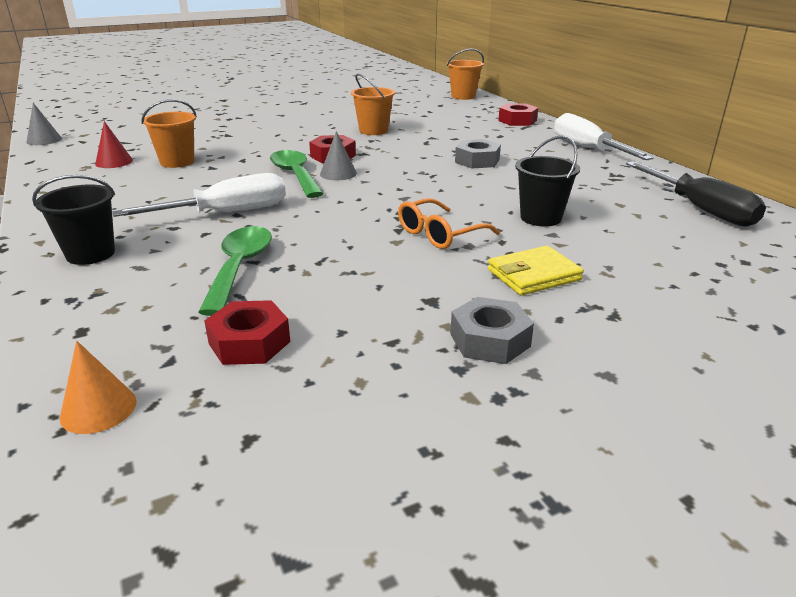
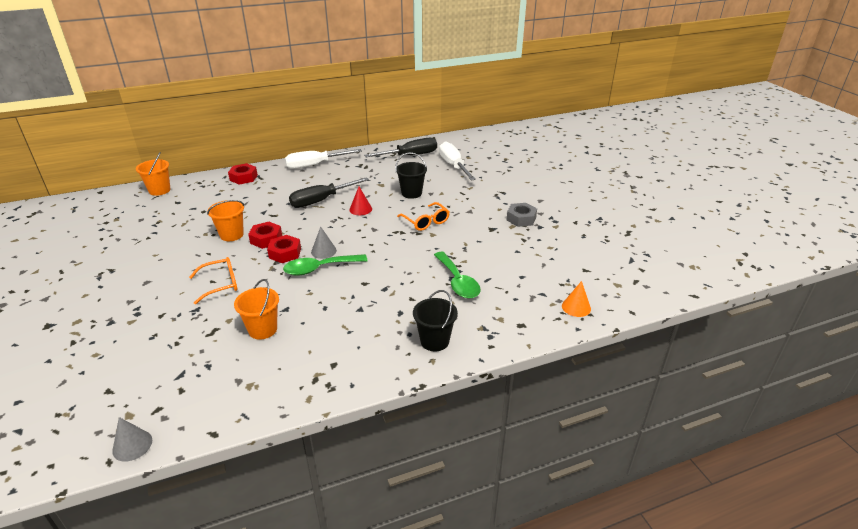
camera: 85 degrees left, 5 degrees up
red cone [95,121,133,168] -> red cone moved to [349,187,372,215]
white screwdriver [113,173,286,217] -> white screwdriver moved to [439,141,476,181]
green spoon [198,226,272,316] -> green spoon turned 120 degrees counterclockwise [434,252,481,299]
red nut [204,300,291,365] -> red nut moved to [248,222,282,249]
grey nut [455,139,501,169] -> black screwdriver [289,177,369,208]
yellow wallet [488,246,584,296] -> none
none -> orange glasses [189,257,238,304]

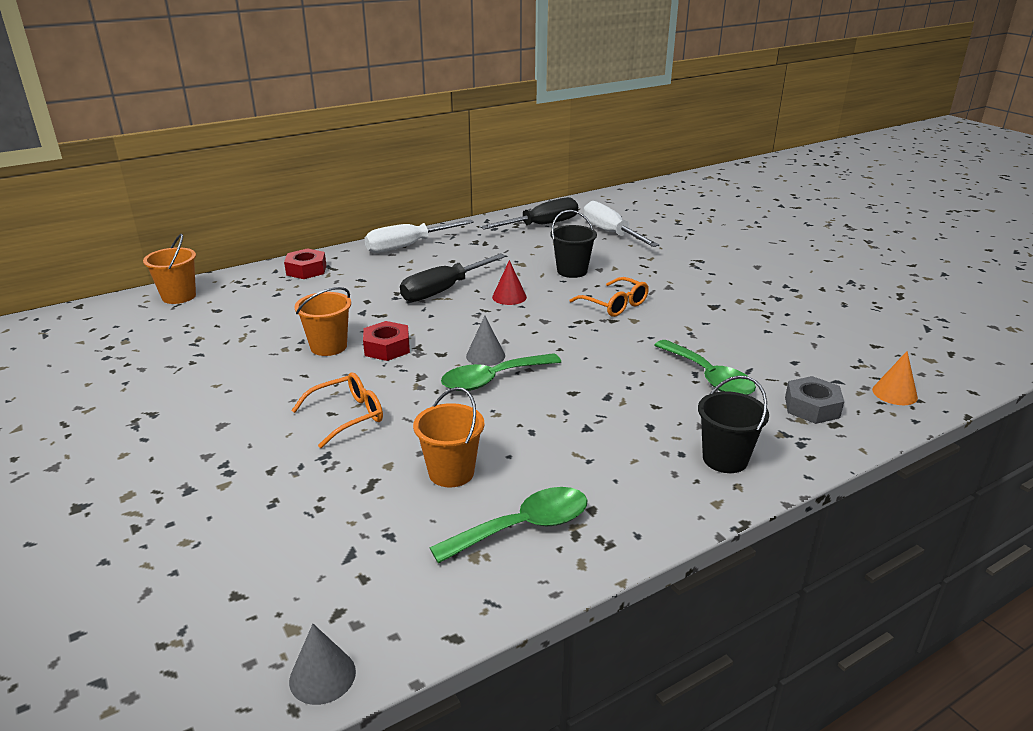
camera: 10 degrees left, 5 degrees down
red nut [267,235,301,263] -> none
grey nut [507,203,537,227] -> grey nut moved to [785,376,844,424]
none -> green spoon [429,487,588,564]

